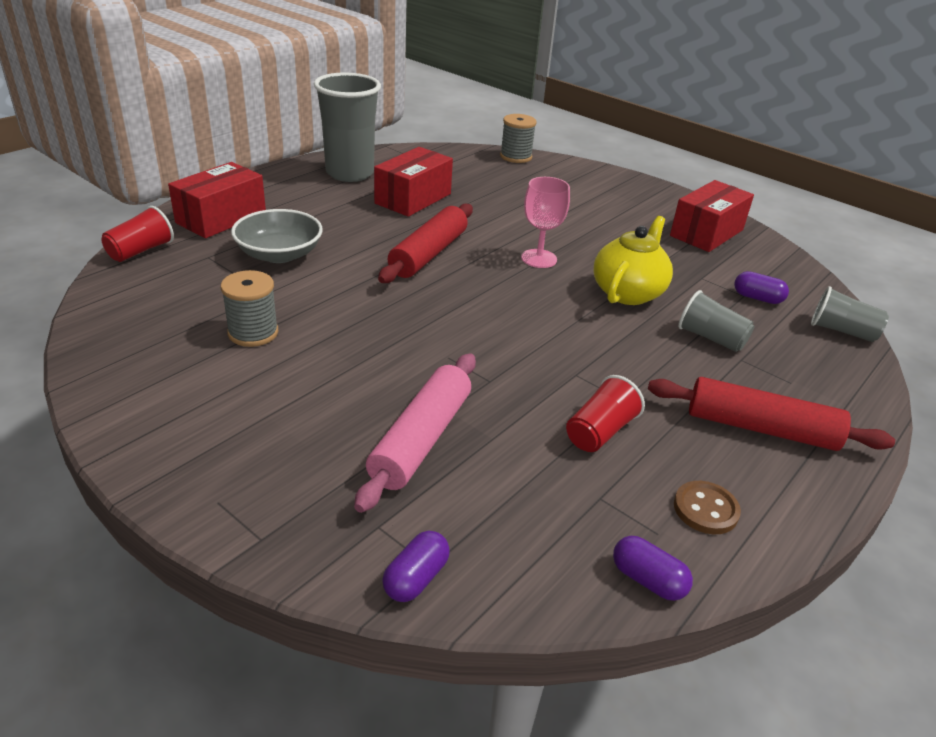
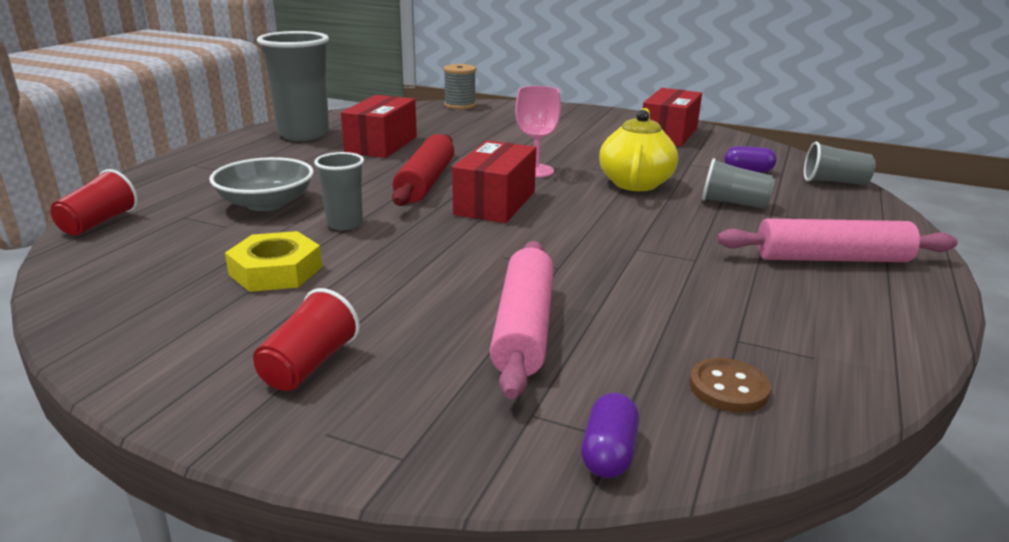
camera: 15 degrees left, 10 degrees down
red box [168,162,266,238] -> red box moved to [452,140,536,223]
grey spool [221,270,278,347] -> yellow nut [225,231,322,292]
red cup [566,375,645,452] -> red cup moved to [253,288,360,391]
purple capsule [613,536,693,601] -> none
red rolling pin [648,377,895,451] -> pink rolling pin [717,218,958,262]
brown button [674,481,741,534] -> brown button moved to [689,358,771,413]
none -> grey cup [314,152,364,231]

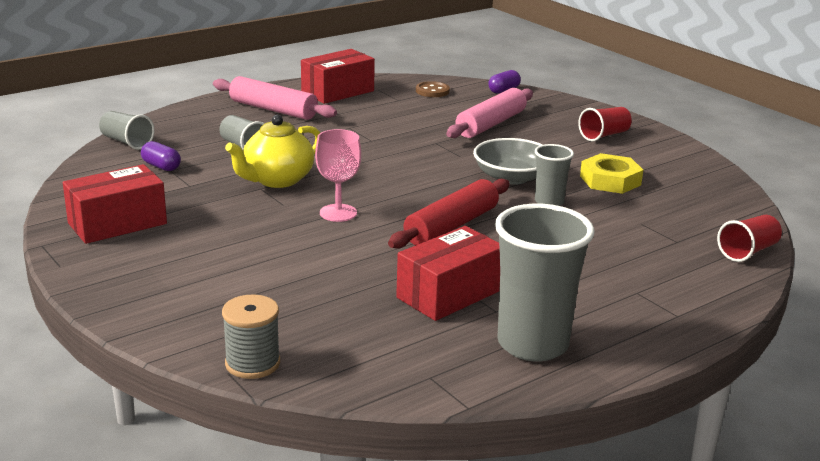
camera: 150 degrees left, 0 degrees up
grey bowl [209,157,314,211] -> grey bowl moved to [473,138,543,185]
red box [452,140,536,223] -> red box moved to [301,49,375,104]

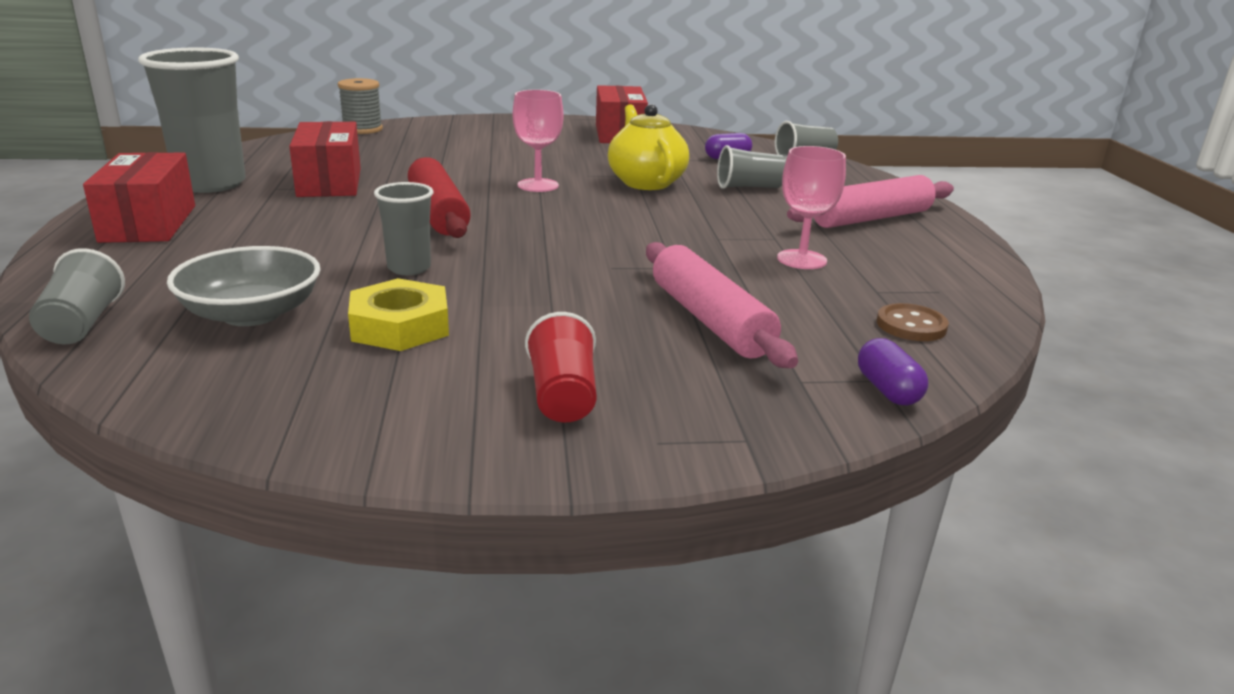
camera: 120 degrees right, 0 degrees up
red box [301,49,375,104] -> red box moved to [83,152,195,243]
grey bowl [473,138,543,185] -> grey bowl moved to [167,246,321,326]
red cup [717,215,782,262] -> grey cup [29,248,125,344]
none -> pink goblet [777,146,846,269]

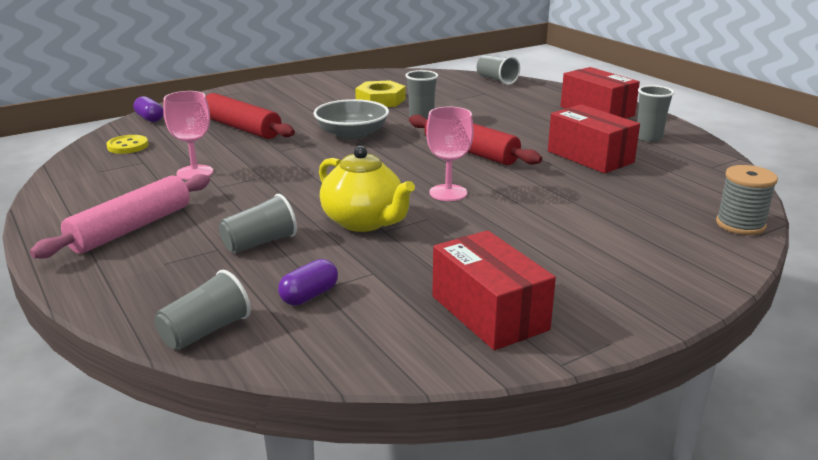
camera: 155 degrees right, 0 degrees up
grey cup [138,47,246,193] -> grey cup [637,85,674,142], size x0.52
grey bowl [167,246,321,326] -> grey bowl moved to [313,99,389,140]
red cup [525,312,597,422] -> none
pink rolling pin [646,242,798,368] -> red rolling pin [206,93,295,139]
brown button [877,303,949,341] -> yellow button [106,135,148,154]

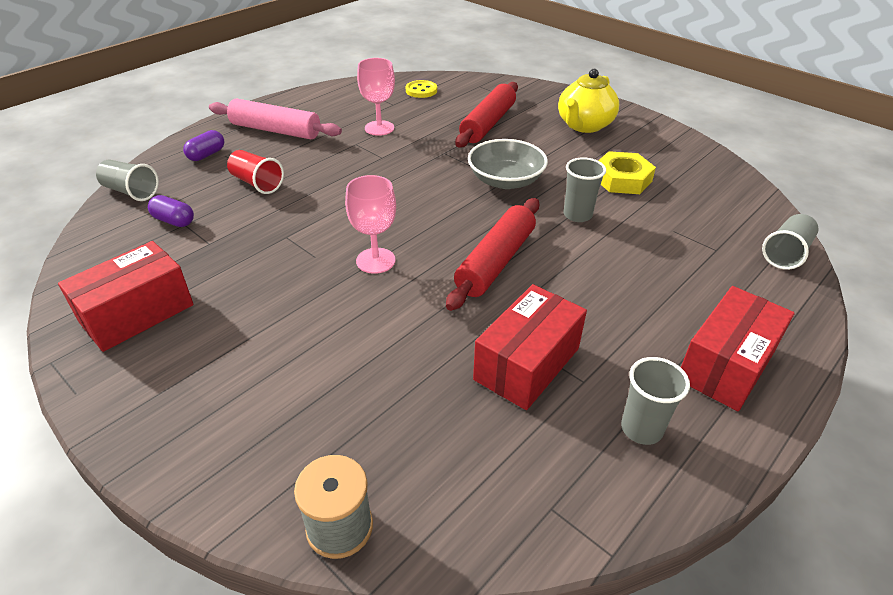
camera: 75 degrees right, 15 degrees up
purple capsule [133,96,164,122] -> purple capsule moved to [183,130,224,161]
grey cup [219,194,297,253] -> red cup [227,150,284,194]
yellow teapot [319,146,415,232] -> yellow teapot moved to [558,69,619,133]

